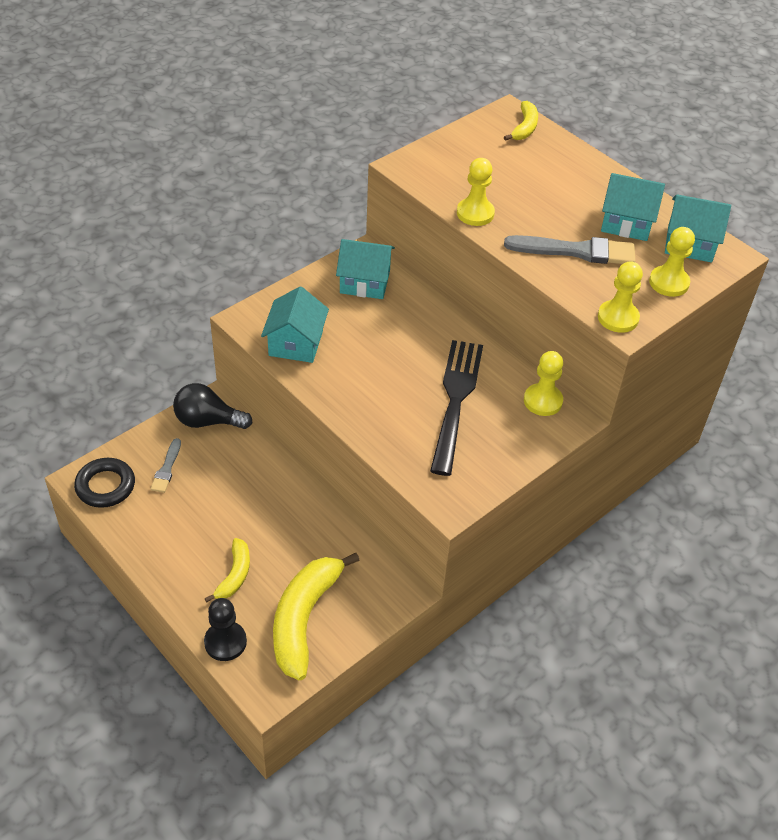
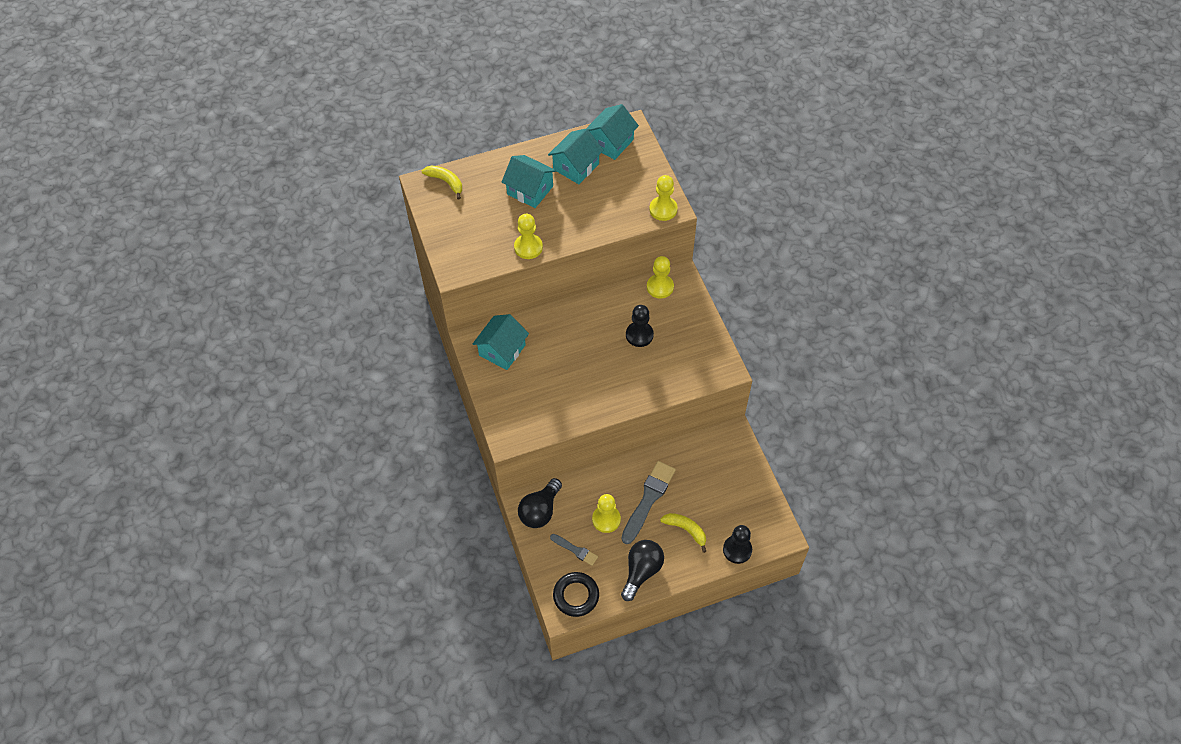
camera: 65 degrees left, 10 degrees up
turquoise house [261,286,329,363] -> turquoise house moved to [501,155,557,208]
yellow banana [273,553,360,680] -> none
black fork [430,340,483,476] -> black pawn [626,305,654,347]
grey brush [504,235,635,264] -> grey brush moved to [621,461,676,544]
yellow pawn [649,227,695,297] -> yellow pawn moved to [592,494,621,533]
none -> black light bulb [621,540,664,601]

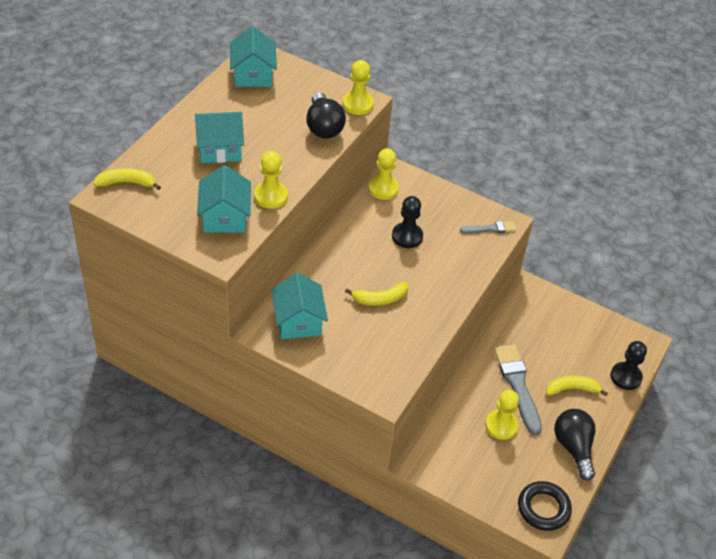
camera: 45 degrees left, 10 degrees down
black light bulb [518,478,562,528] -> black light bulb moved to [306,92,346,139]
turquoise house [548,128,604,184] -> turquoise house moved to [197,165,251,233]
grey brush [550,534,598,566] -> grey brush moved to [460,221,516,234]
none -> yellow banana [345,282,408,306]

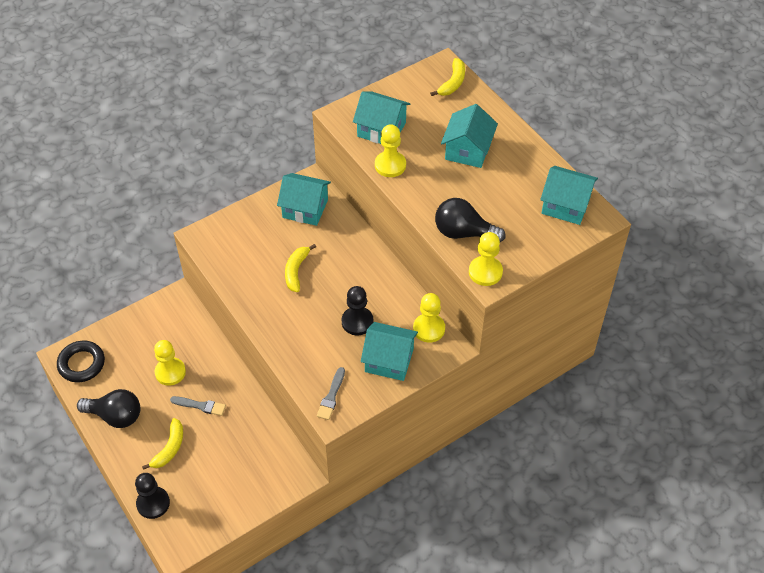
camera: 120 degrees right, 5 degrees up
grey brush [494,344,542,435] -> grey brush [170,396,226,416], size x0.54
none -> turquoise house [361,322,418,381]

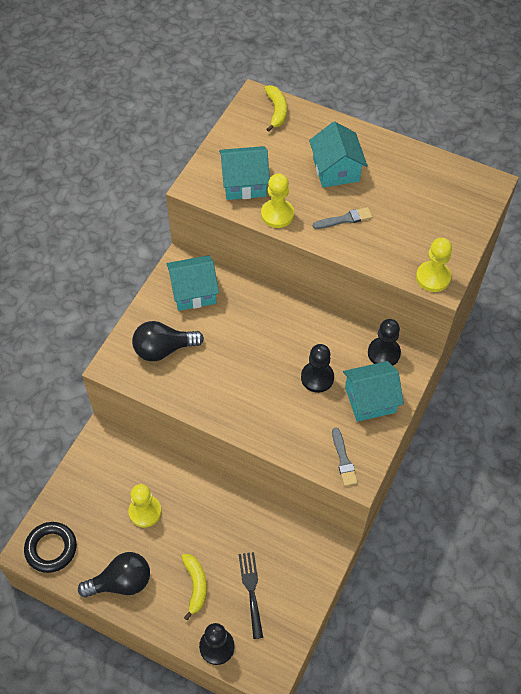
camera: 30 degrees left, 5 degrees up
grey brush [170,396,226,416] -> grey brush moved to [313,207,372,229]
yellow banana [285,244,316,292] -> none
yellow pawn [413,293,445,343] -> black pawn [368,319,401,366]
black light bulb [435,198,506,242] -> black light bulb moved to [132,321,204,361]
turquoise house [540,166,598,225] -> none
none -> black fork [239,552,263,639]

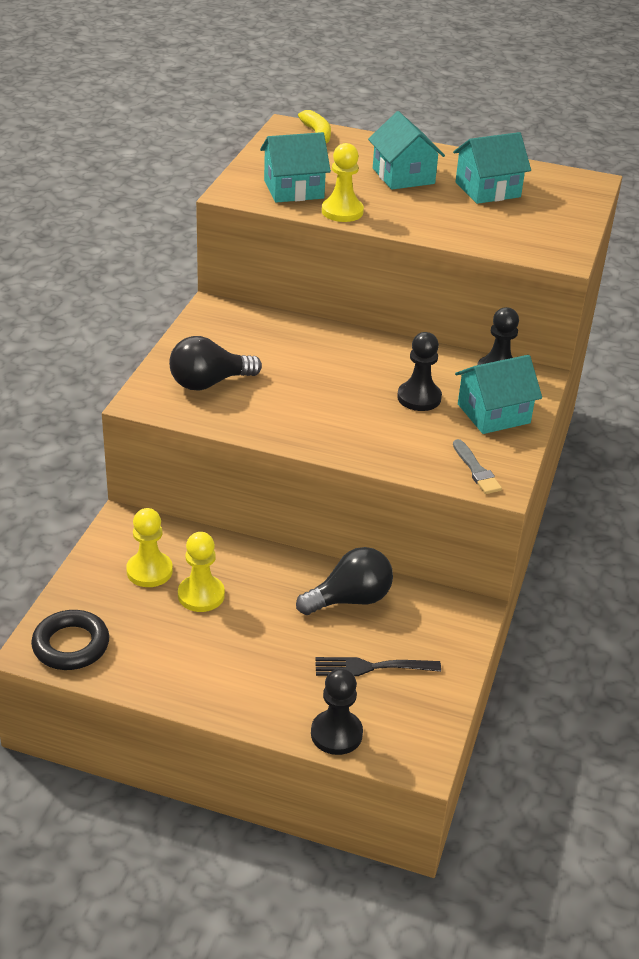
camera: 10 degrees left, 20 degrees down
black light bulb [78,552,150,598] -> black light bulb moved to [296,547,393,615]
turquoise house [166,255,219,311] -> turquoise house moved to [453,132,531,204]
yellow banana [181,554,207,620] -> none
black fork [239,552,263,639] -> black fork turned 75 degrees counterclockwise [315,657,441,676]
grey brush [313,207,372,229] -> none
yellow pawn [416,238,452,292] -> yellow pawn moved to [126,508,173,587]

